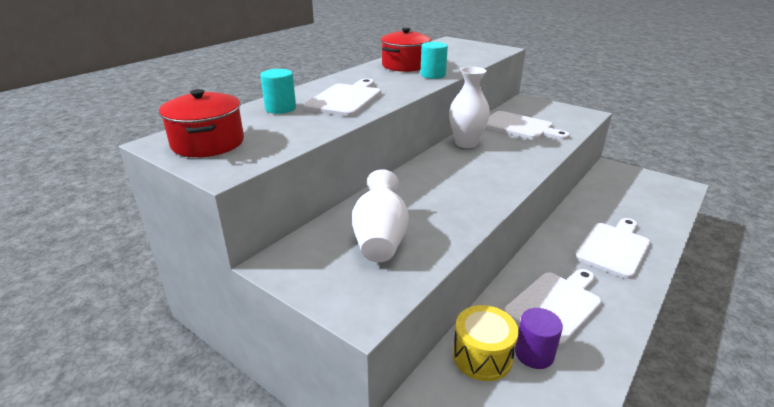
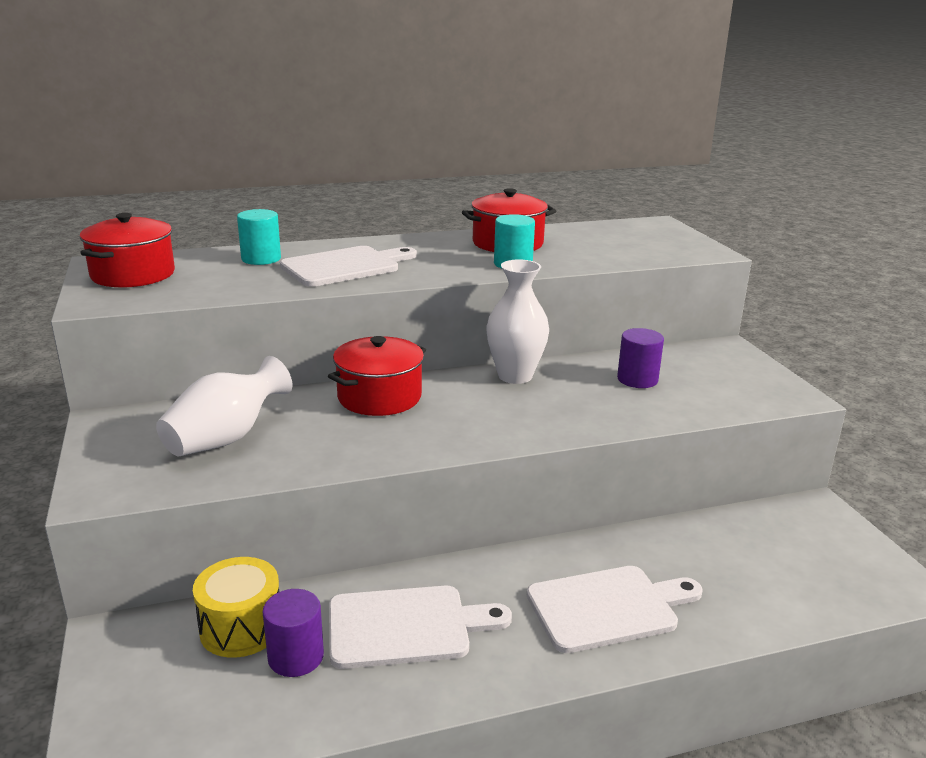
camera: 35 degrees right, 5 degrees down
white cutting board [485,111,570,140] -> purple cylinder [617,328,664,388]
none -> red pot [328,336,426,416]

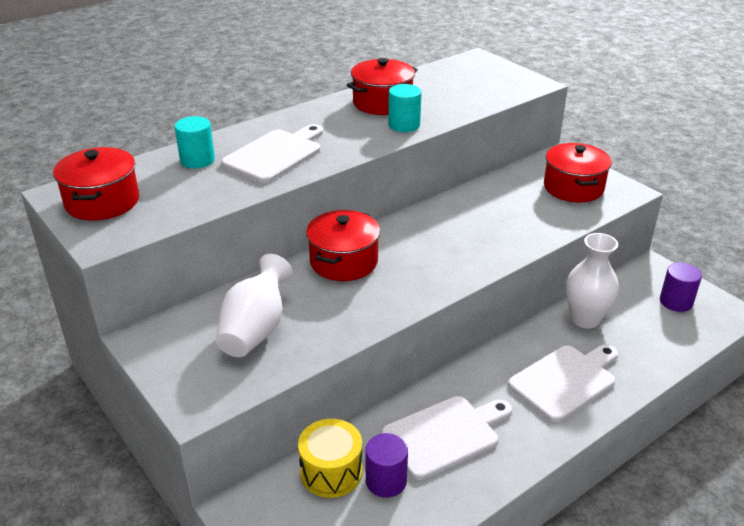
camera: 20 degrees left, 10 degrees up
white vase [486,259,549,384] -> white vase moved to [566,233,619,329]
purple cylinder [617,328,664,388] -> purple cylinder moved to [660,263,702,312]
none -> red pot [544,143,612,202]

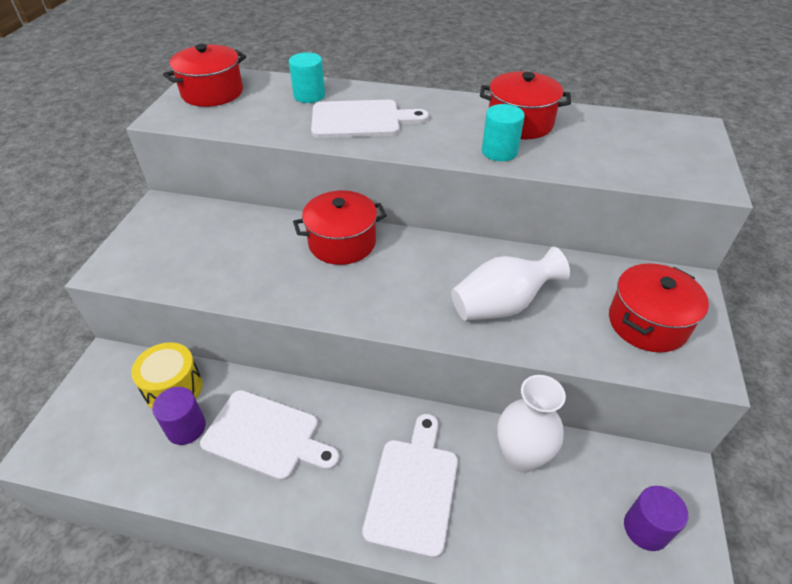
camera: 50 degrees right, 10 degrees up
white vase [216,254,293,357] -> white vase moved to [451,247,570,321]
white cutting board [508,344,618,422] -> white cutting board turned 90 degrees counterclockwise [362,414,458,558]

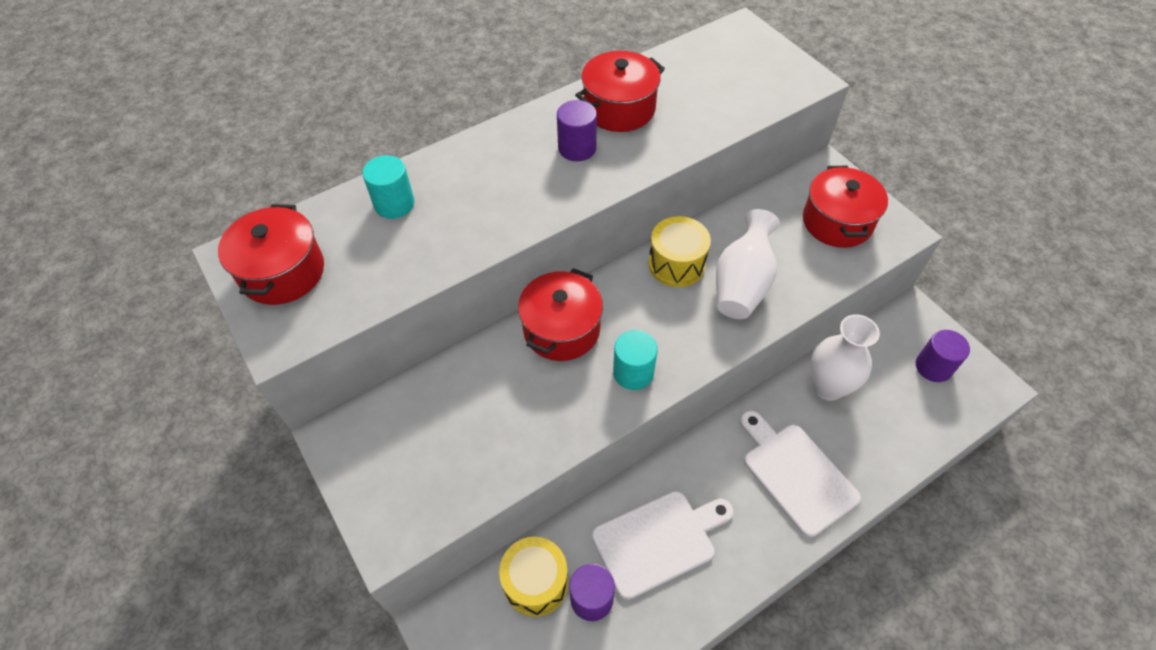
camera: 45 degrees left, 10 degrees up
white cutting board [311,100,429,138] -> none
turquoise cylinder [482,104,525,161] -> turquoise cylinder moved to [613,330,658,390]
none -> purple cylinder [557,100,597,161]
none -> yellow drum [648,216,711,287]

